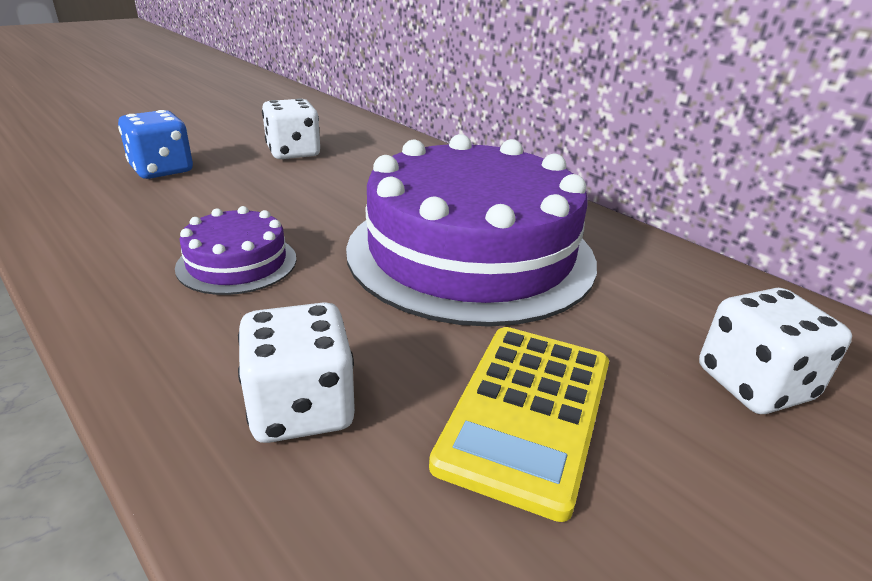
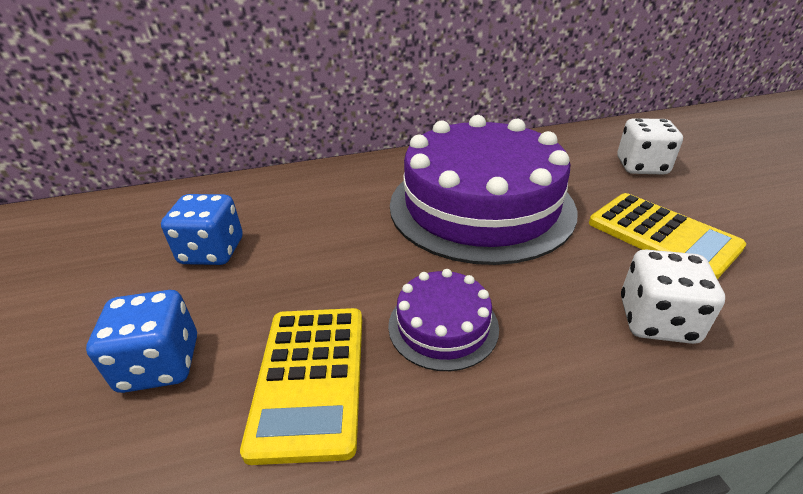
camera: 60 degrees left, 5 degrees up
white dice [262,98,320,159] -> blue dice [161,194,243,265]
none -> yellow calculator [240,308,362,465]

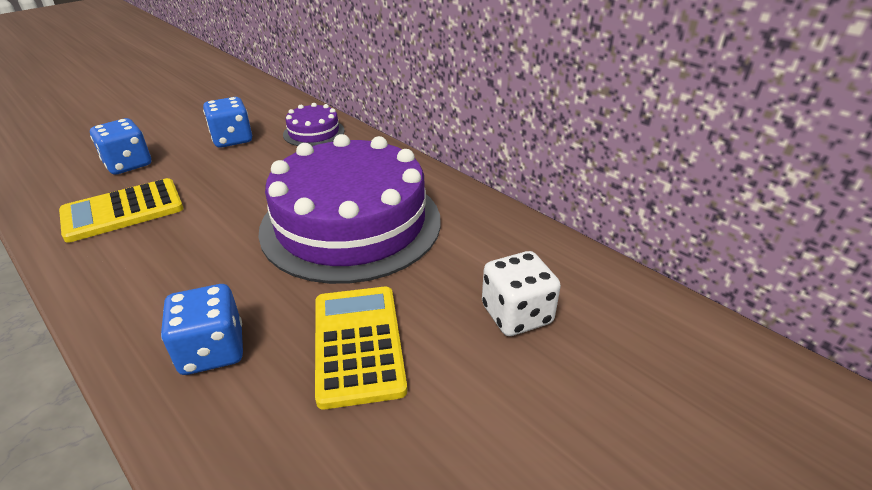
camera: 60 degrees right, 0 degrees up
purple cake [388,269,499,371] -> purple cake moved to [283,103,345,146]
yellow calculator [589,193,746,279] -> yellow calculator turned 150 degrees clockwise [315,287,407,409]
white dice [621,250,725,344] -> blue dice [161,284,243,375]

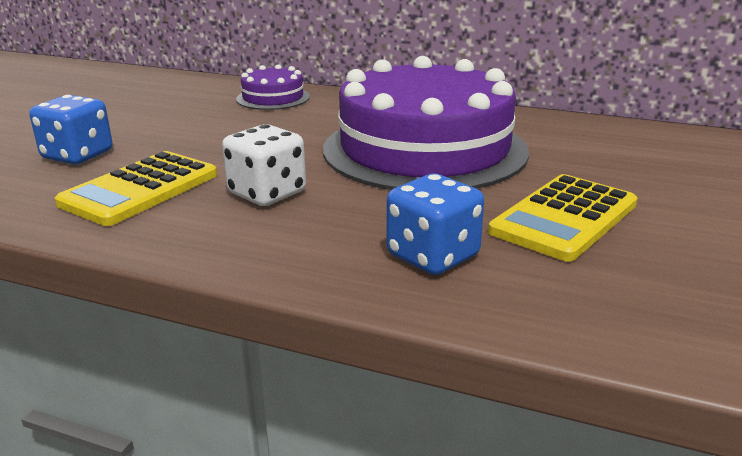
camera: 25 degrees left, 10 degrees down
blue dice [203,97,252,148] -> none
yellow calculator [315,287,407,409] -> yellow calculator turned 105 degrees counterclockwise [488,174,637,262]
white dice [482,251,561,336] -> white dice moved to [222,124,306,206]

